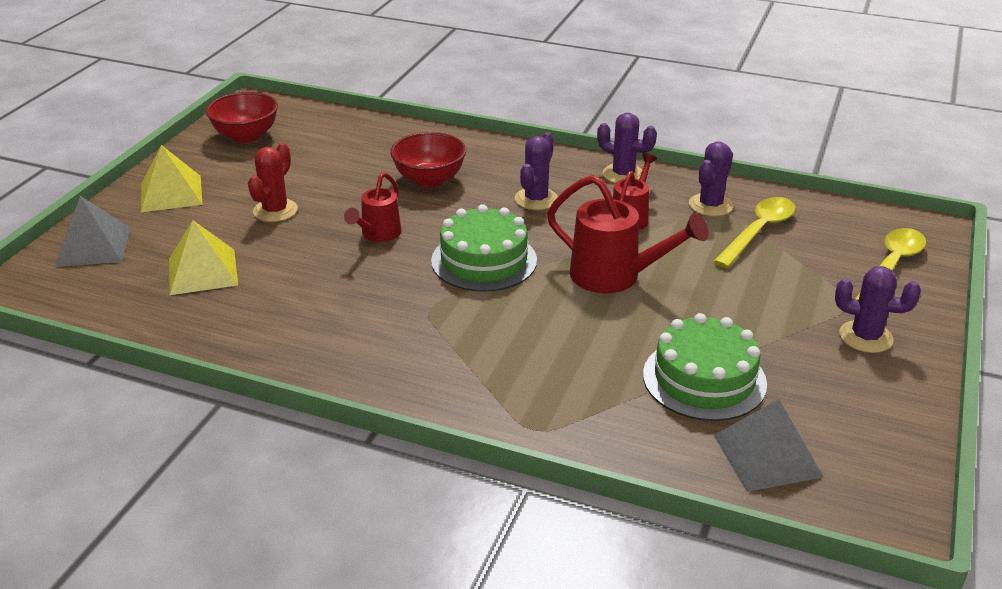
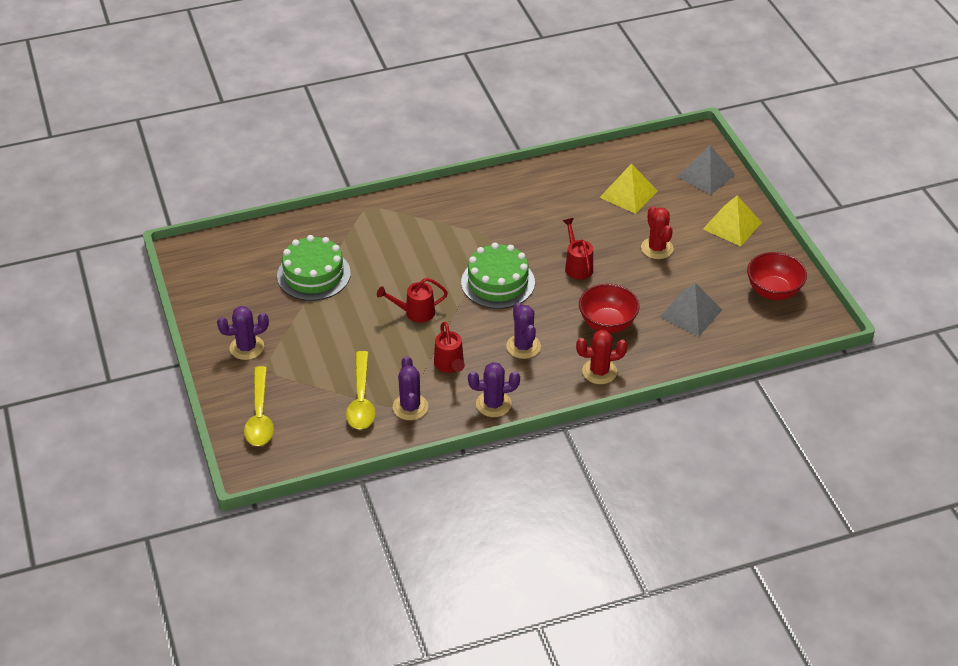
camera: 140 degrees right, 10 degrees up
red watering can [547,175,709,293] -> red watering can [377,278,448,323], size x0.61
grey pyramid [714,399,824,492] -> grey pyramid moved to [660,283,722,336]
none -> red cactus [576,330,628,384]

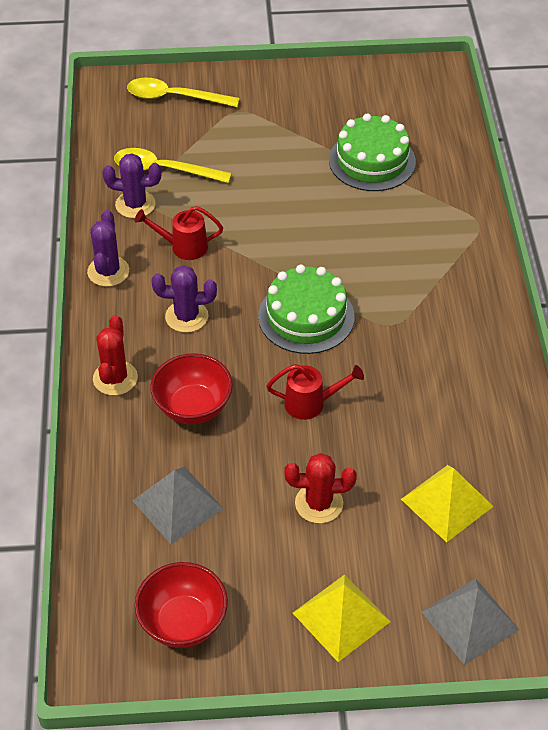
camera: 105 degrees right, 5 degrees up
purple cactus [217,306,269,360] -> none
red watering can [377,278,448,323] -> none

